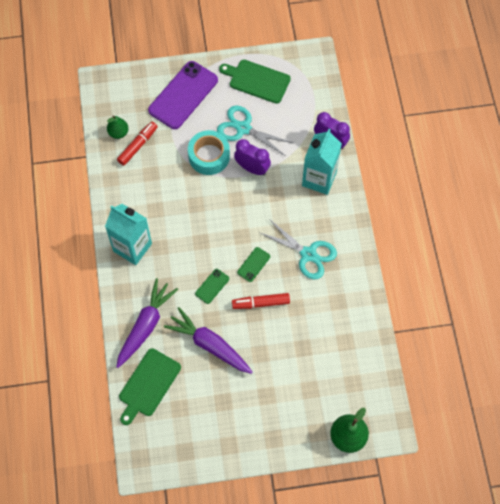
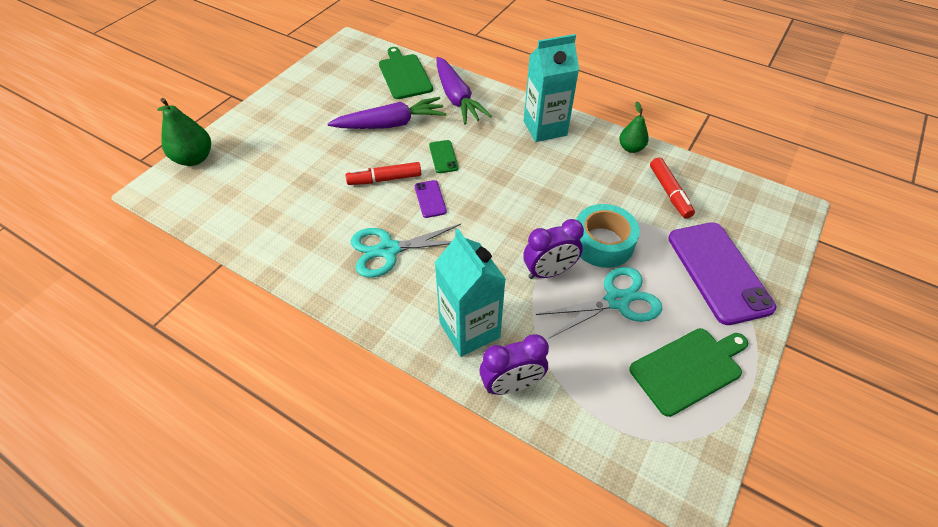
camera: 130 degrees right, 15 degrees down
green pear [107,115,128,139] -> green pear moved to [619,101,649,153]
red marker [232,293,290,309] -> red marker turned 135 degrees counterclockwise [346,162,421,185]
green phone [237,247,270,282] -> purple phone [415,180,447,218]

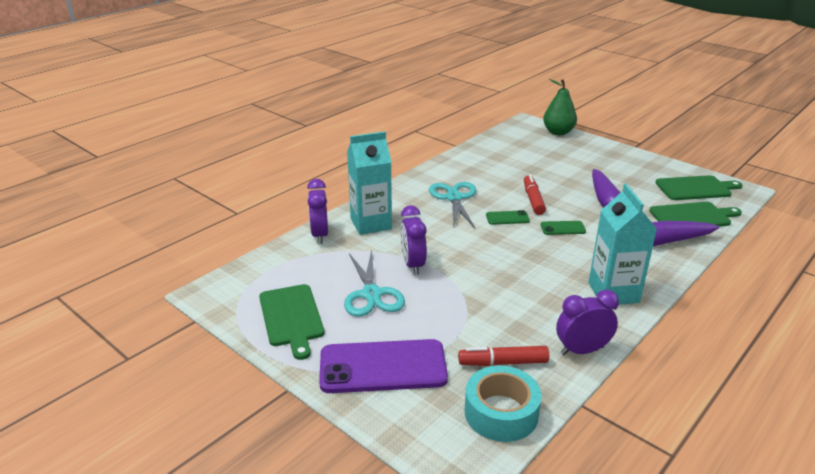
camera: 100 degrees right, 20 degrees down
purple phone [415,180,447,218] -> green phone [486,210,530,225]
turquoise tape [576,204,640,268] -> turquoise tape moved to [465,366,542,442]
green pear [619,101,649,153] -> purple clock [556,290,619,355]
none -> green cutting board [655,175,742,200]

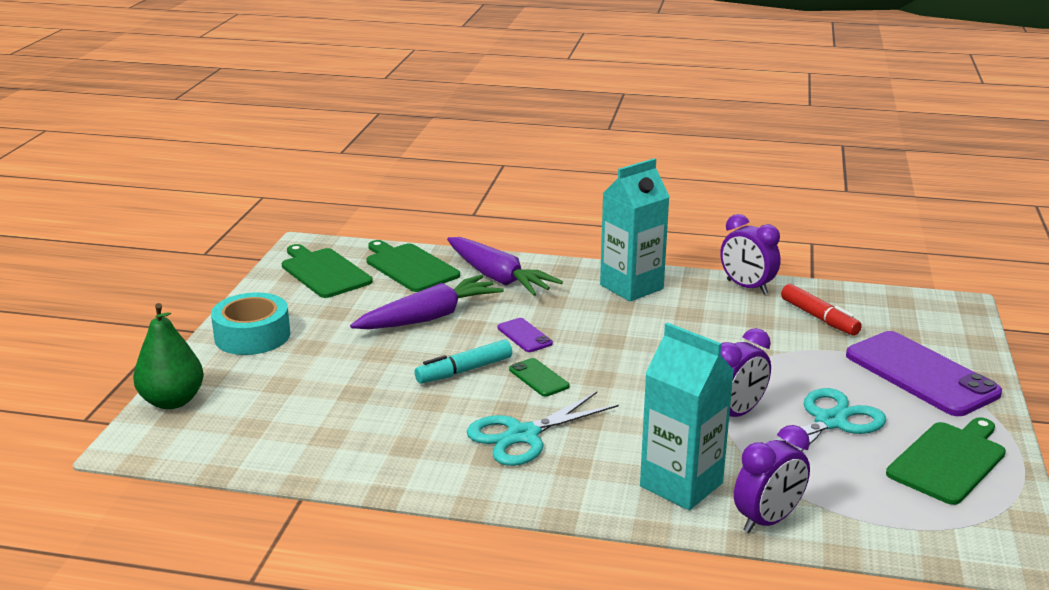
camera: 120 degrees left, 5 degrees down
turquoise tape [465,366,542,442] -> turquoise tape moved to [211,292,290,355]
red marker [524,174,546,215] -> turquoise marker [415,339,512,384]
green phone [541,221,586,235] -> purple phone [497,318,553,352]

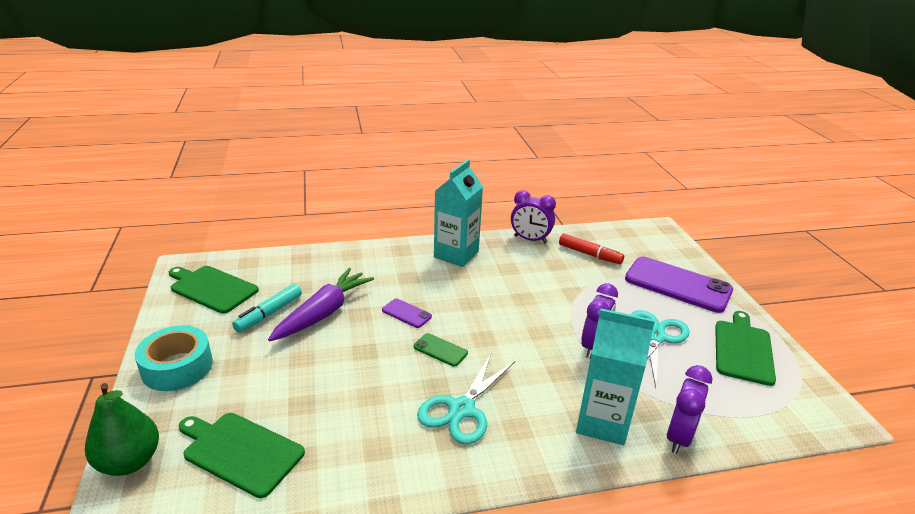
camera: 25 degrees left, 5 degrees up
green cutting board [366,240,460,292] -> green cutting board moved to [179,413,305,498]
turquoise marker [415,339,512,384] -> turquoise marker moved to [232,284,302,332]
purple carrot [447,237,563,296] -> none

